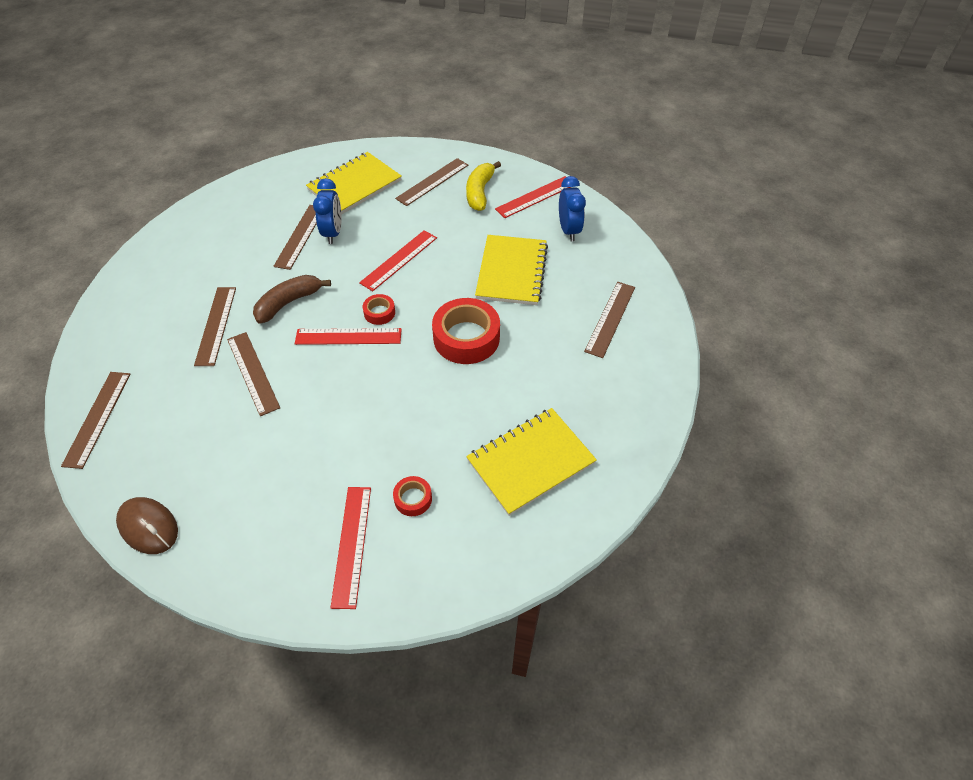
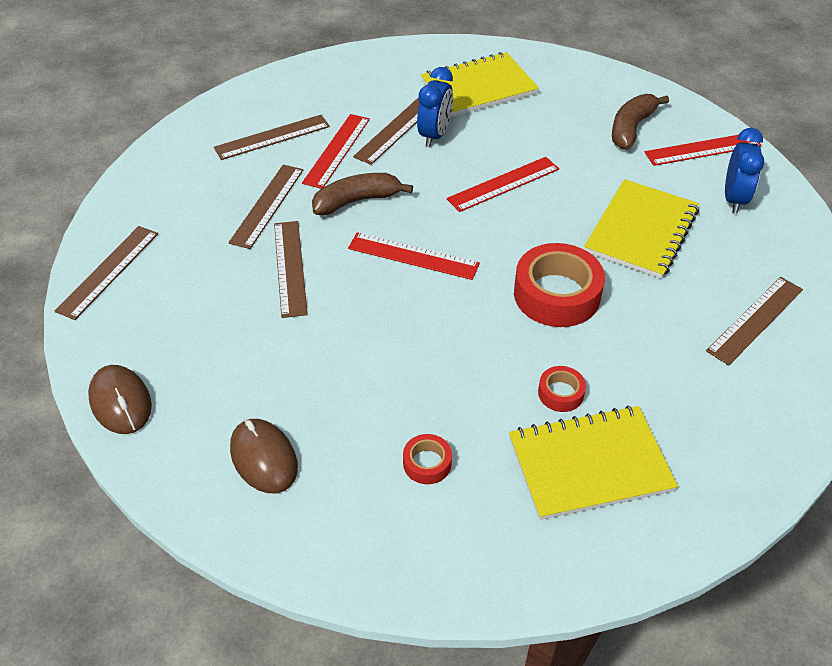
camera: 20 degrees right, 5 degrees down
red ruler [330,487,371,609] -> red ruler moved to [302,114,370,189]
red tape [363,294,395,325] -> red tape moved to [538,366,586,412]
brown ruler [395,158,468,206] -> brown ruler moved to [214,115,330,160]
yellow banana [466,161,501,211] -> brown banana [612,94,669,149]
none -> brown mouse [230,419,298,493]

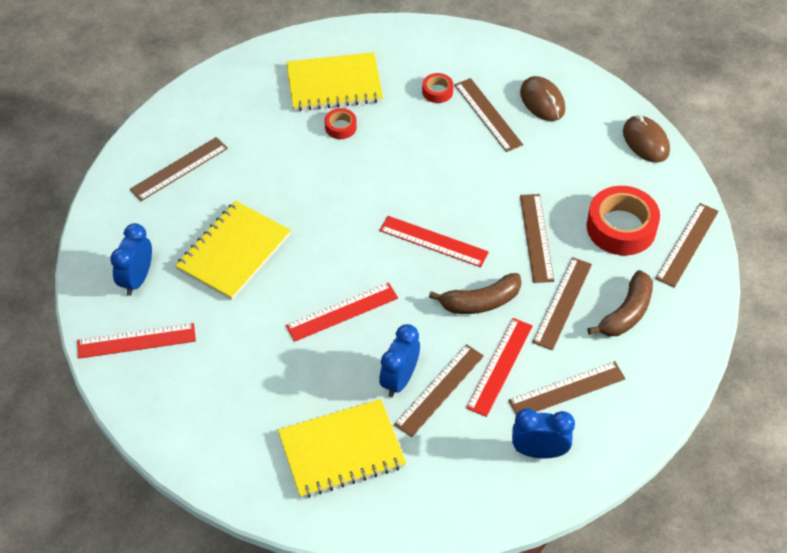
camera: 175 degrees left, 5 degrees up
red tape [514,243,605,327] -> red tape moved to [587,186,660,256]
brown banana [612,94,669,149] -> brown banana moved to [587,270,653,336]
none -> brown ruler [455,78,523,152]
none -> blue clock [512,408,575,458]

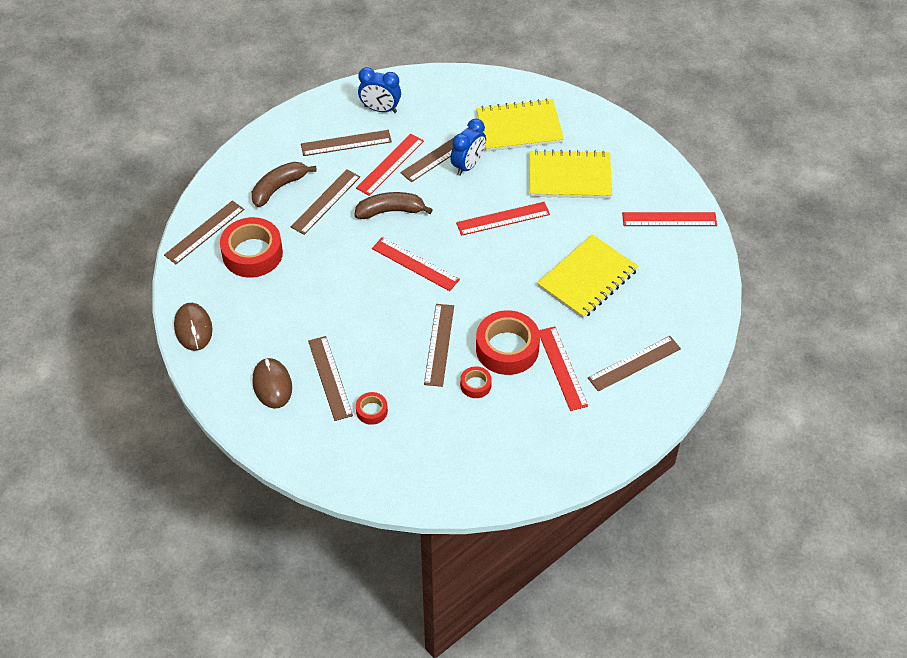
camera: 170 degrees left, 0 degrees up
blue clock [110,223,152,296] -> none
yellow notebook [286,52,383,111] -> yellow notebook moved to [530,149,612,198]
brown ruler [520,194,554,283] -> brown ruler moved to [424,304,454,387]
none -> red tape [476,310,540,375]
none -> red ruler [539,326,588,411]

